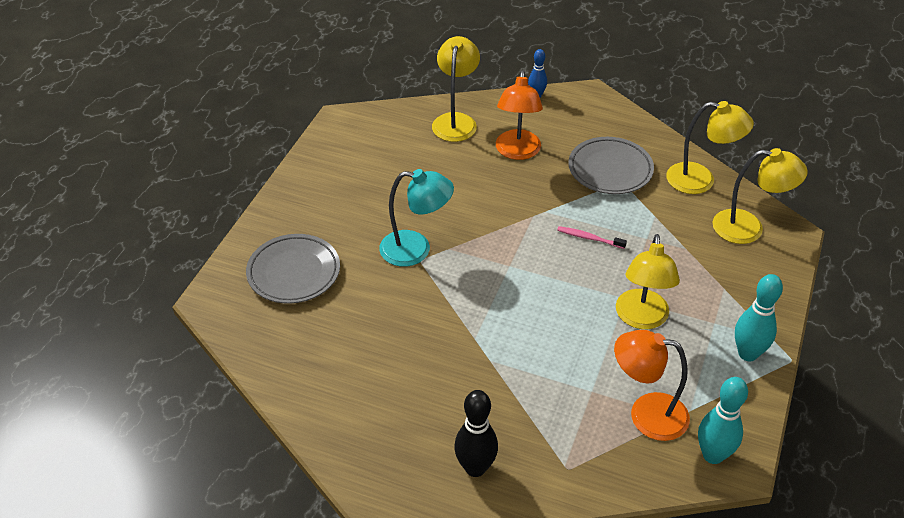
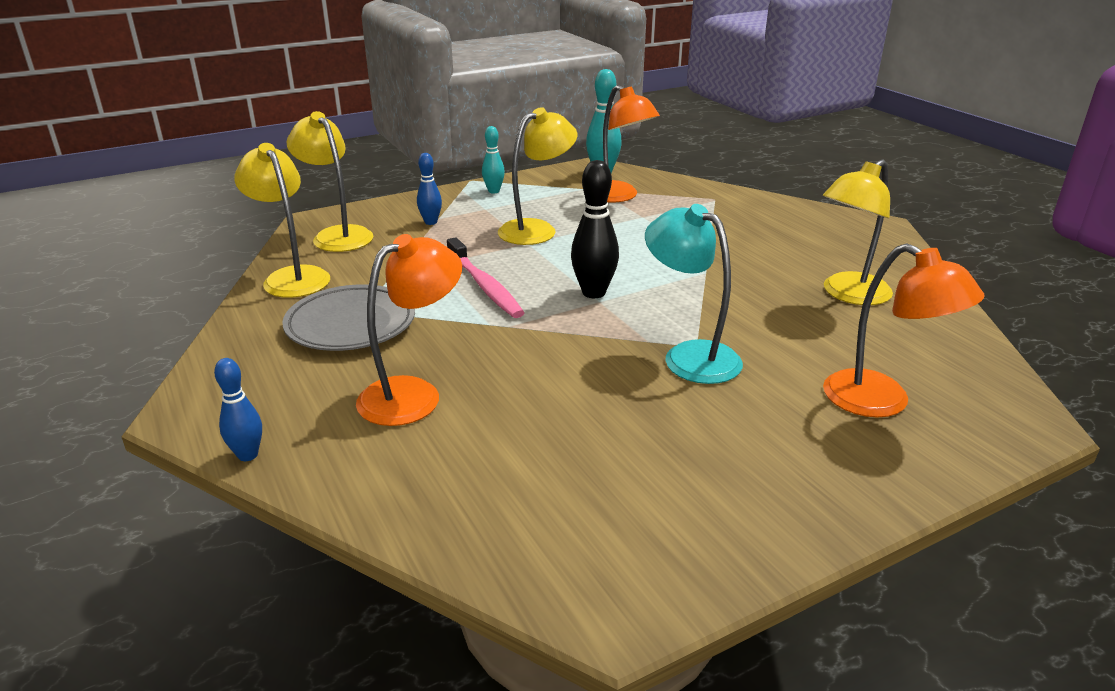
camera: 140 degrees left, 15 degrees down
grey plate [246,234,340,304] -> orange lamp [823,243,984,417]
yellow lamp [432,36,480,142] -> yellow lamp moved to [823,160,893,305]
black bowling pin [454,390,498,477] -> black bowling pin moved to [571,160,619,298]
pink toothbrush [557,226,627,249] -> pink toothbrush [447,237,525,318], size x1.73
turquoise bowling pin [735,274,783,361] -> turquoise bowling pin [482,126,505,194], size x0.62
none -> blue bowling pin [417,153,442,225]

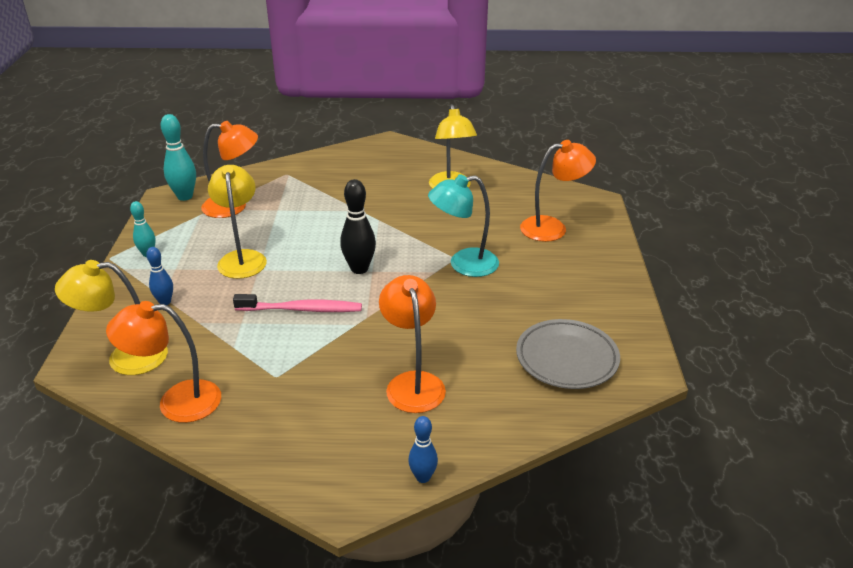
camera: 60 degrees left, 5 degrees up
yellow lamp [234,143,330,298] -> orange lamp [106,301,221,423]
grey plate [282,284,415,351] -> grey plate moved to [516,319,620,389]

